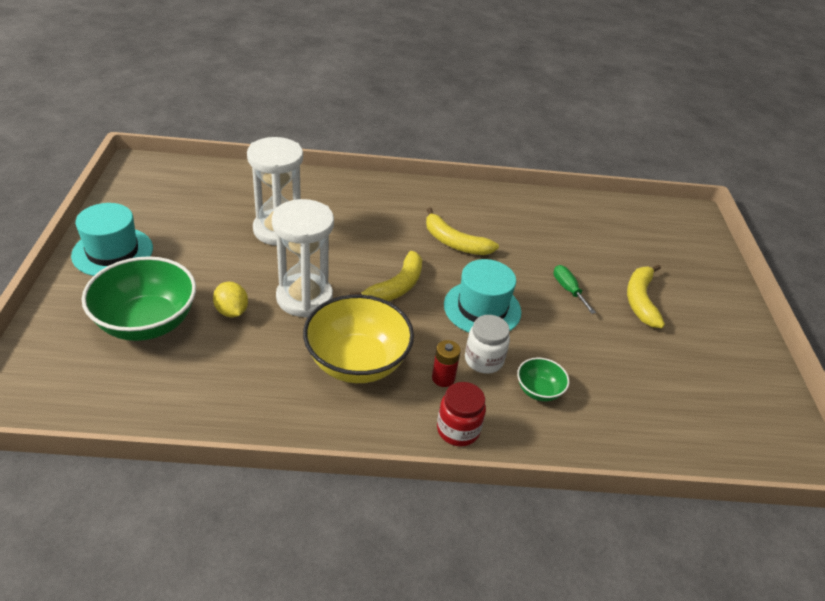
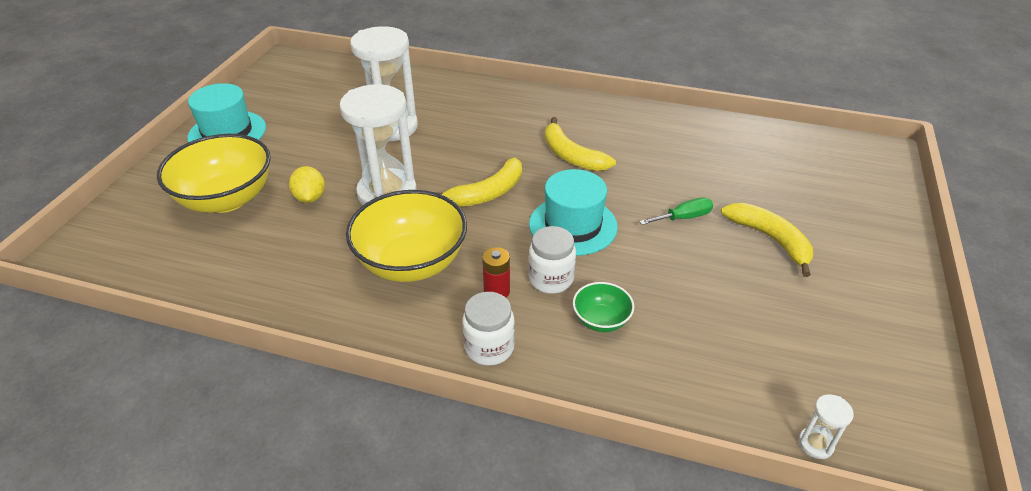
camera: 20 degrees right, 0 degrees up
green bowl [82,256,196,341] -> yellow bowl [157,134,271,213]
red jar [437,382,486,446] -> white jar [462,292,515,366]
green screwdriver [554,265,596,314] -> green screwdriver turned 75 degrees clockwise [639,197,713,225]
yellow banana [627,264,665,328] -> yellow banana turned 120 degrees clockwise [721,203,813,277]
none -> white hourglass [799,394,854,459]

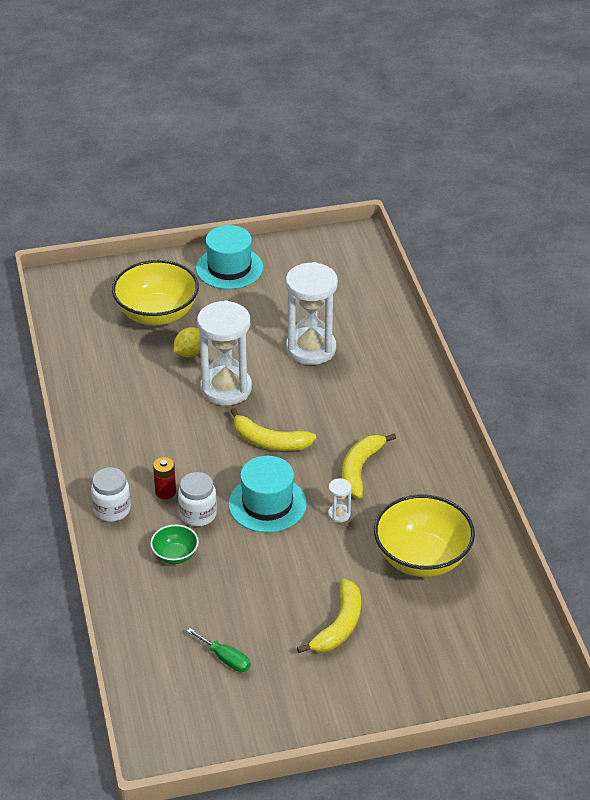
camera: 60 degrees right, 0 degrees up
yellow bowl [346,190,467,282] -> yellow bowl moved to [374,494,475,577]
green screwdriver [639,197,713,225] -> green screwdriver moved to [187,628,251,672]
white hourglass [799,394,854,459] -> white hourglass moved to [328,478,351,523]

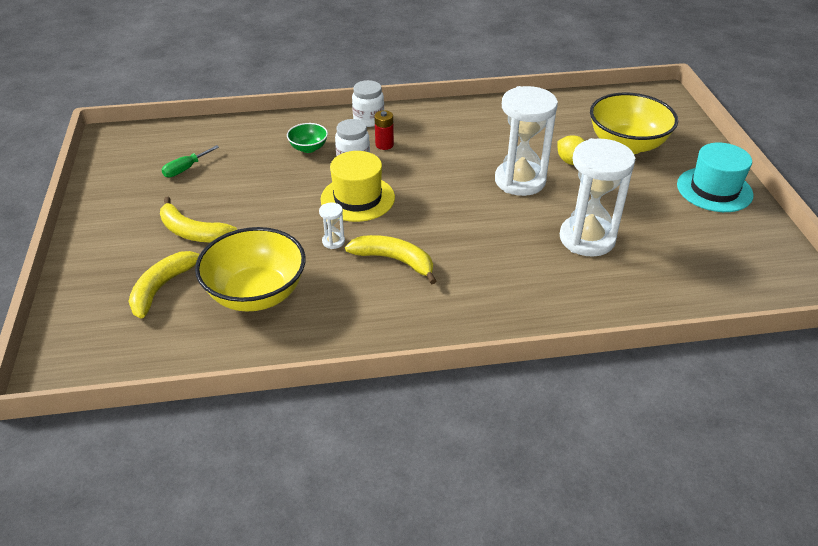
camera: 95 degrees right, 0 degrees up
turquoise hat [228,456,307,533] -> yellow hat [320,151,395,222]
yellow banana [230,408,316,451] -> yellow banana moved to [128,251,200,319]

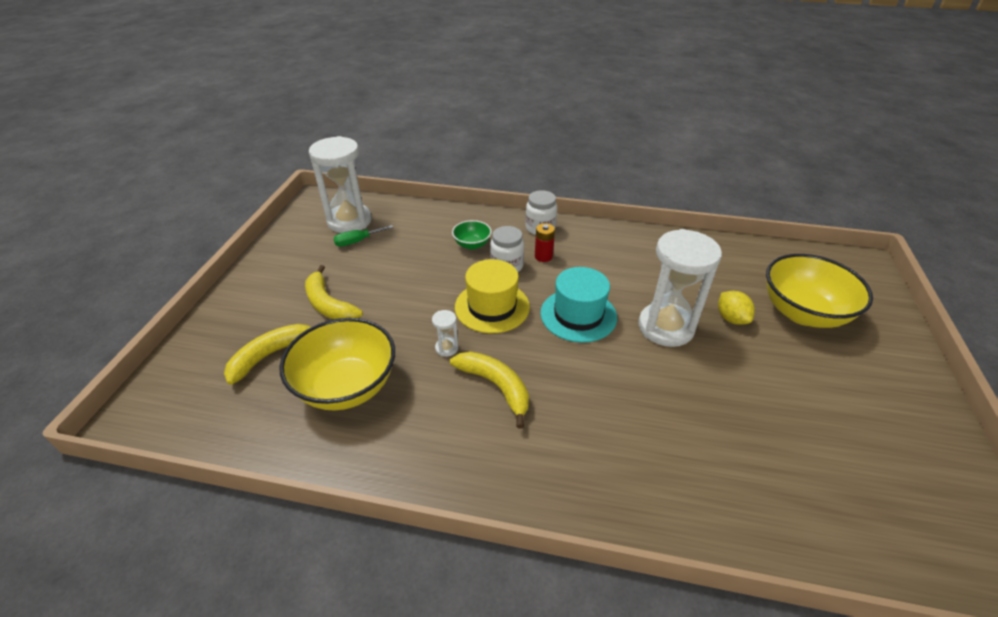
camera: 20 degrees right, 0 degrees up
white hourglass [560,138,635,257] -> white hourglass moved to [309,136,372,233]
turquoise hat [677,143,754,212] -> turquoise hat moved to [540,267,617,343]

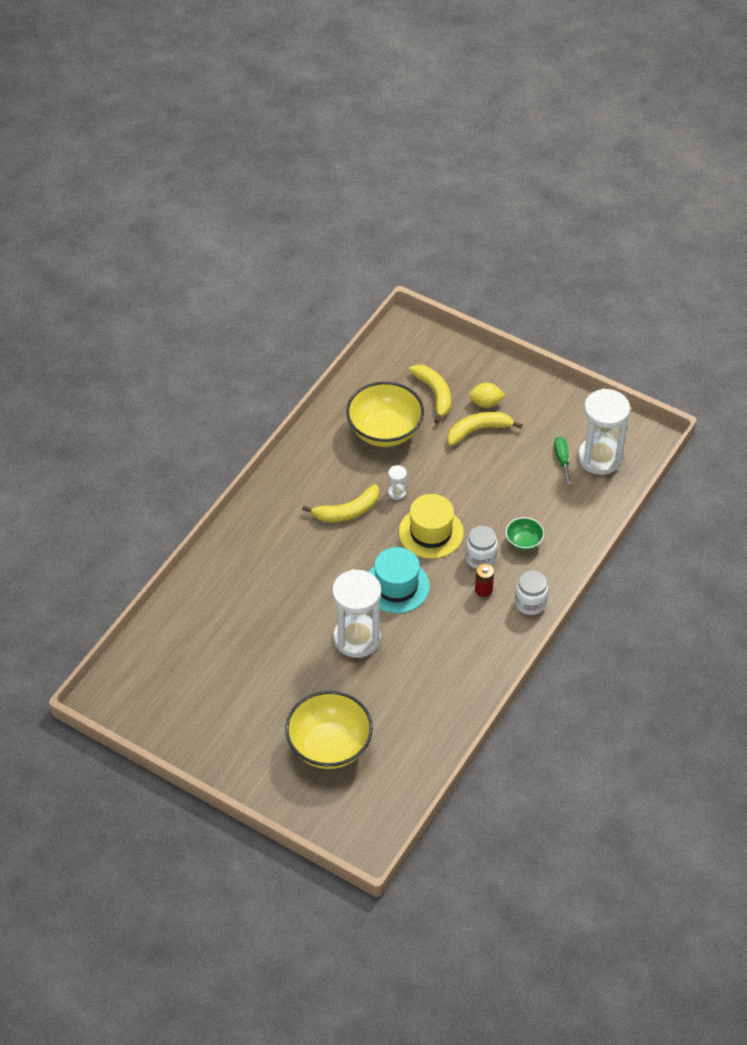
camera: 110 degrees right, 10 degrees up
yellow lemon [718,291,755,325] -> yellow lemon moved to [469,383,505,408]

